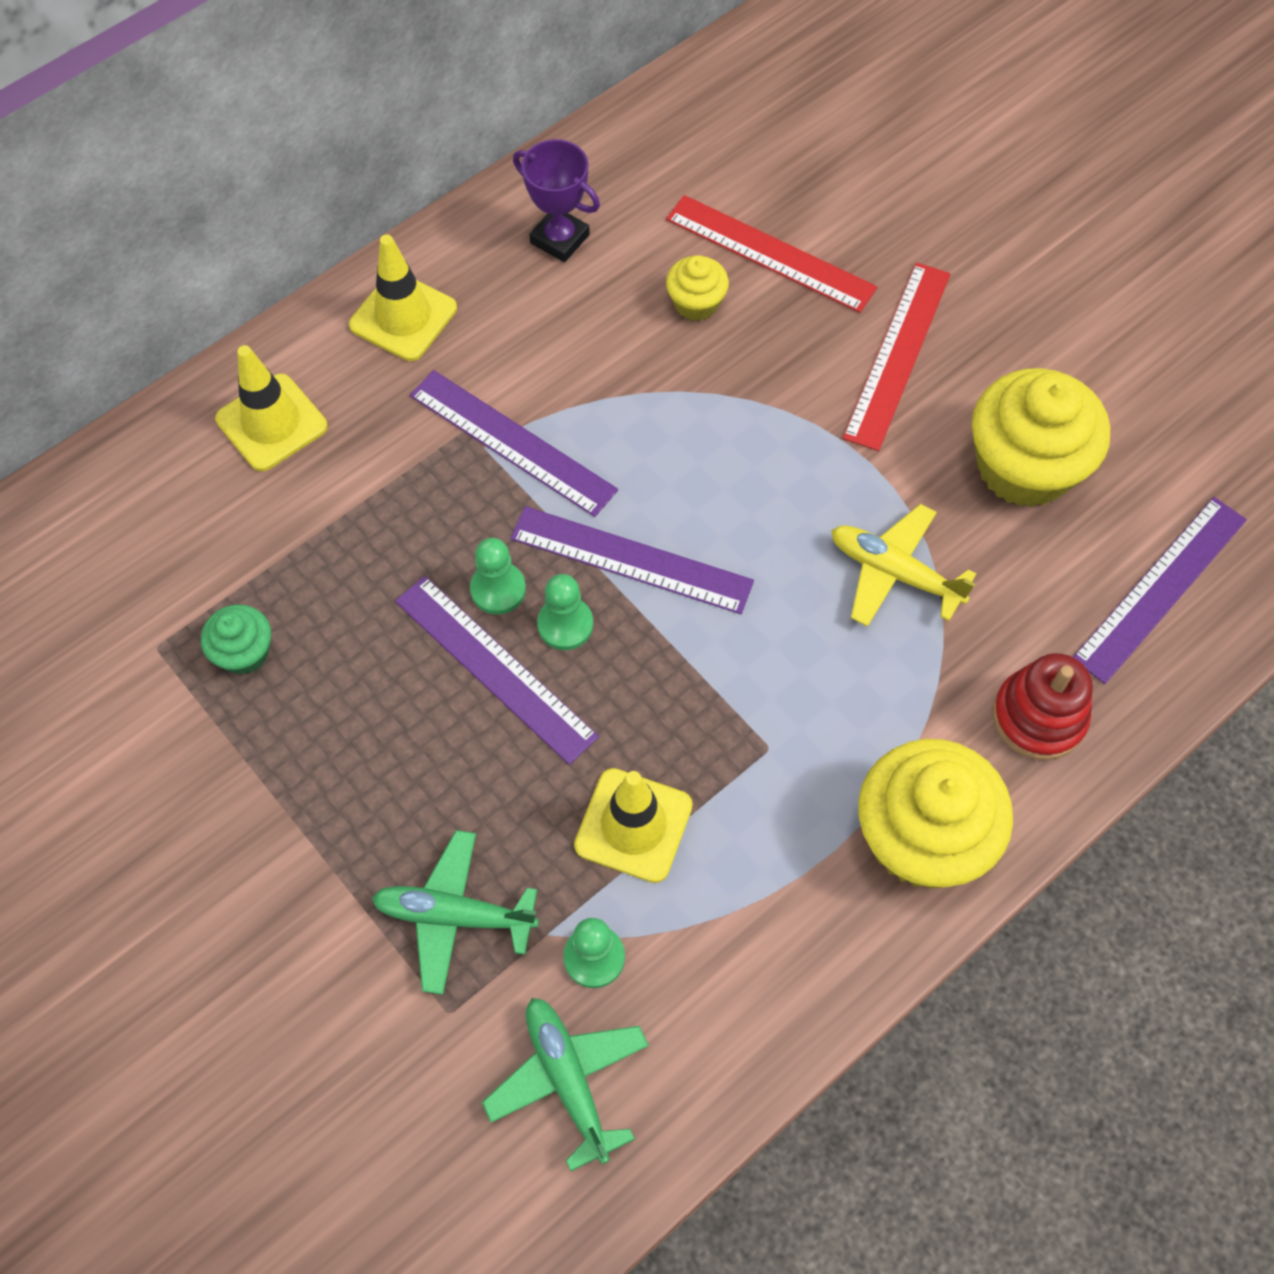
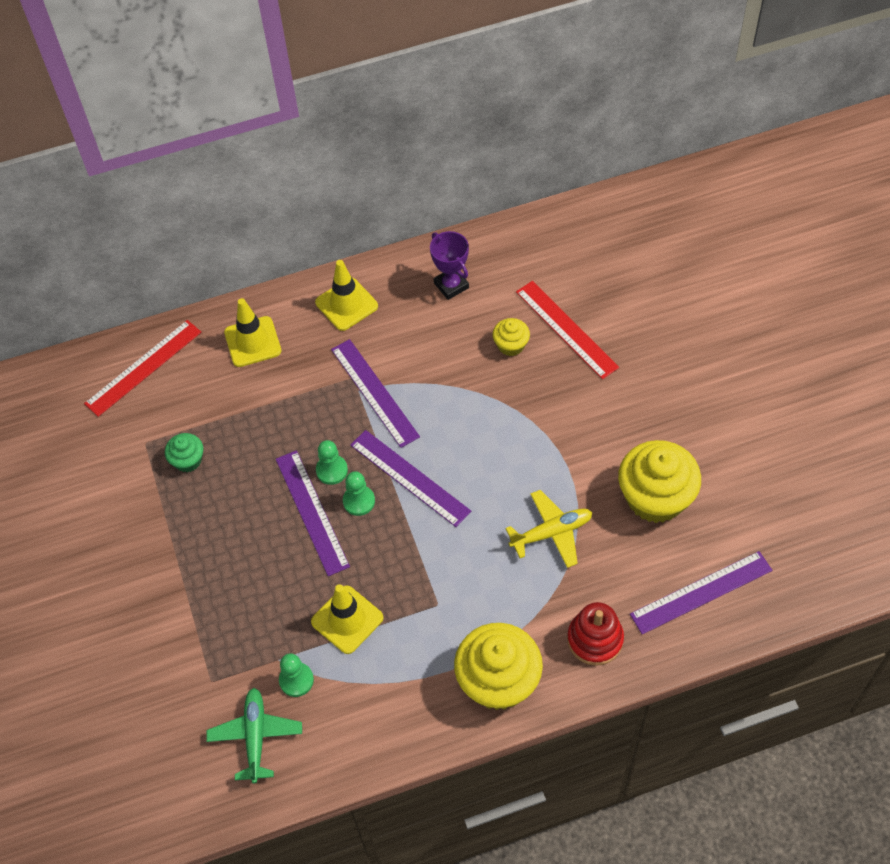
camera: 25 degrees right, 5 degrees down
green plane [372,830,539,995] -> none
yellow plane [831,504,976,627] -> yellow plane turned 105 degrees clockwise [505,490,592,568]
red ruler [843,262,951,451] -> red ruler moved to [84,320,201,417]

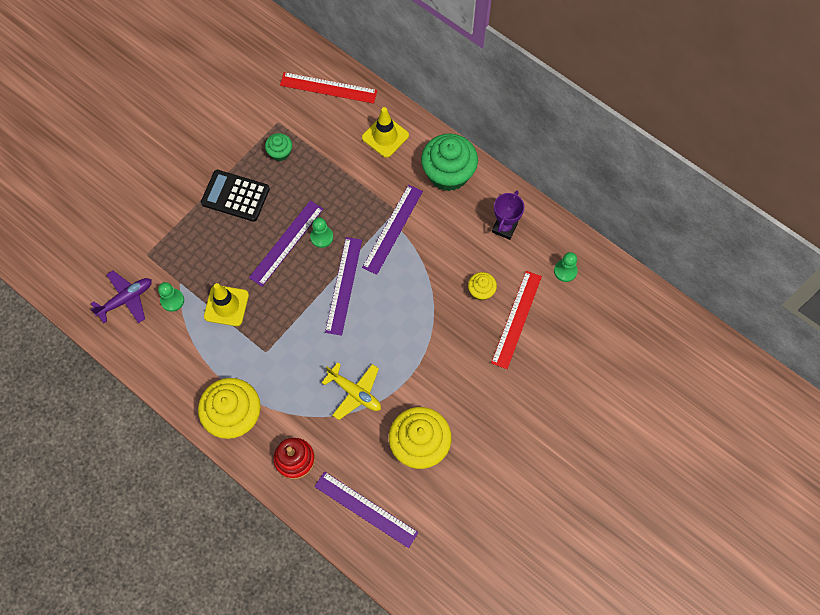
camera: 55 degrees right, 10 degrees up
green plane [206,688,302,783] -> purple plane [90,271,152,323]
yellow traffic cone [315,260,378,331] -> green cupcake [421,134,478,191]
green pawn [343,471,375,516] -> green pawn moved to [554,252,578,282]
none -> black calculator [201,170,270,222]

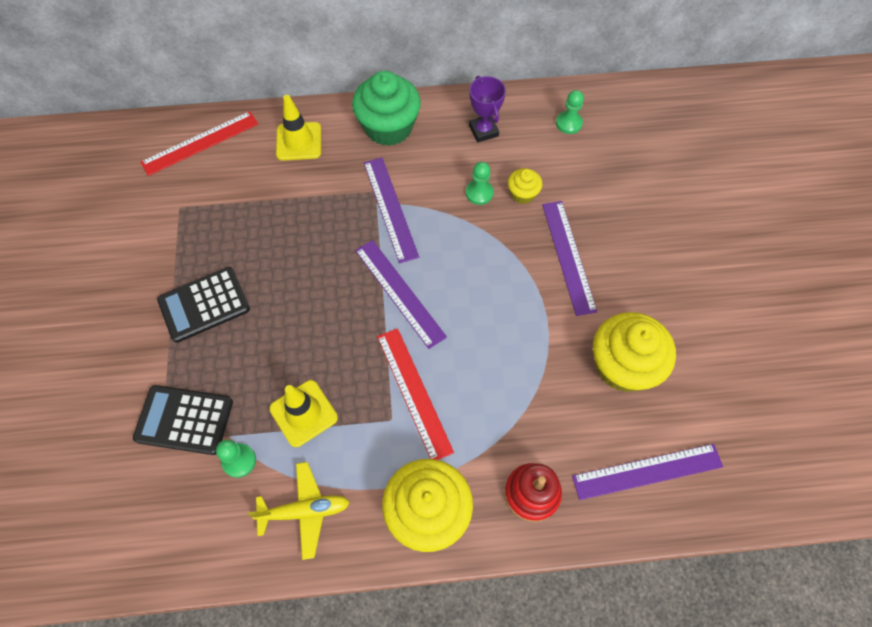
camera: 45 degrees left, 5 degrees down
purple plane [90,271,152,323] -> none
purple ruler [249,200,323,287] -> purple ruler moved to [542,201,597,316]
green cupcake [265,133,292,161] -> none
green pawn [310,217,333,248] -> green pawn moved to [466,162,494,205]
yellow plane [321,362,381,420] -> yellow plane moved to [248,462,350,560]
red ruler [491,271,542,369] -> red ruler moved to [377,328,454,460]
none -> black calculator [133,385,233,455]

